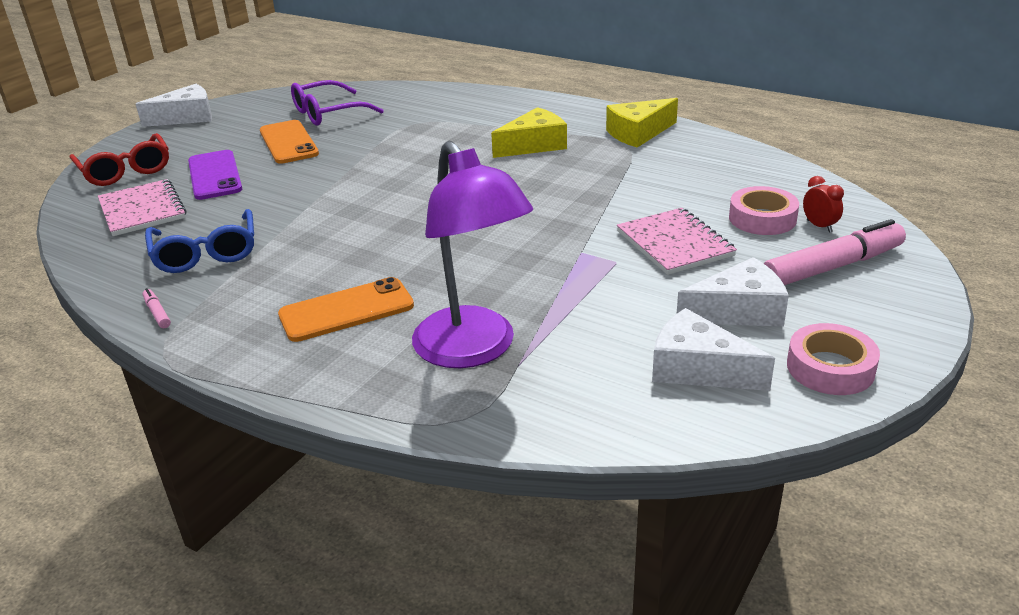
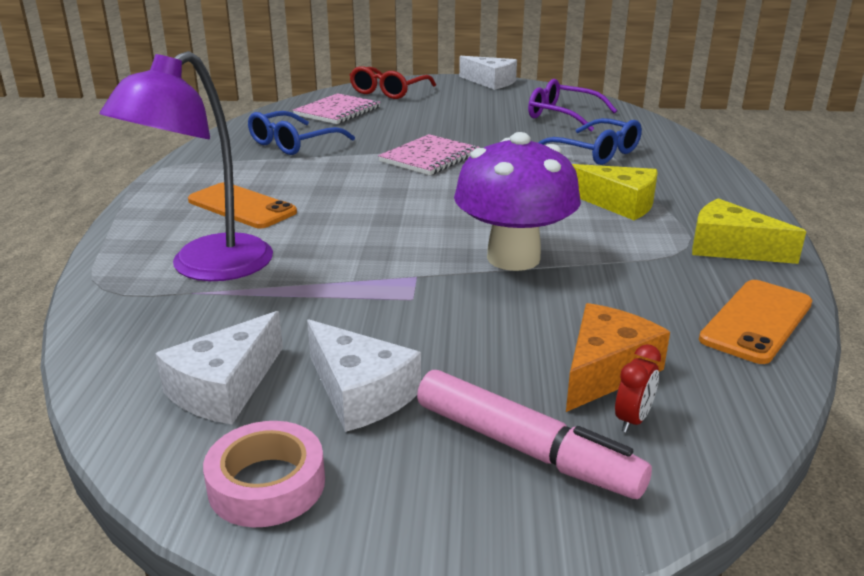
camera: 60 degrees right, 5 degrees down
pink marker [143,288,171,328] -> none
purple phone [188,150,242,200] -> none
orange phone [260,120,319,164] -> orange phone moved to [699,280,812,364]
pink notebook [617,208,737,275] -> pink notebook moved to [378,134,480,175]
white cheese [652,308,775,391] -> white cheese turned 150 degrees counterclockwise [155,311,283,424]
pink tape [729,186,799,235] -> orange cheese [566,303,670,412]
none -> purple mushroom [454,132,581,271]
none -> blue glasses [538,118,642,165]

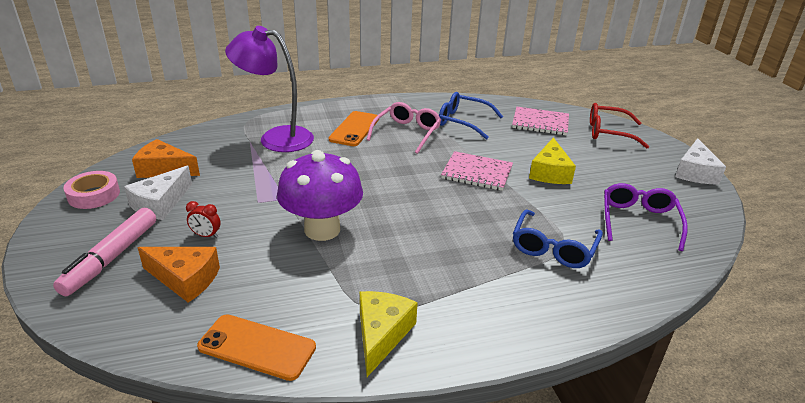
camera: 70 degrees right, 5 degrees up
white cheese [155,311,283,424] -> orange cheese [132,139,200,178]
yellow cheese [572,164,657,220] -> yellow cheese moved to [529,137,576,184]
red clock [615,344,661,433] -> red clock moved to [186,201,221,238]
none -> pink glasses [367,102,441,154]

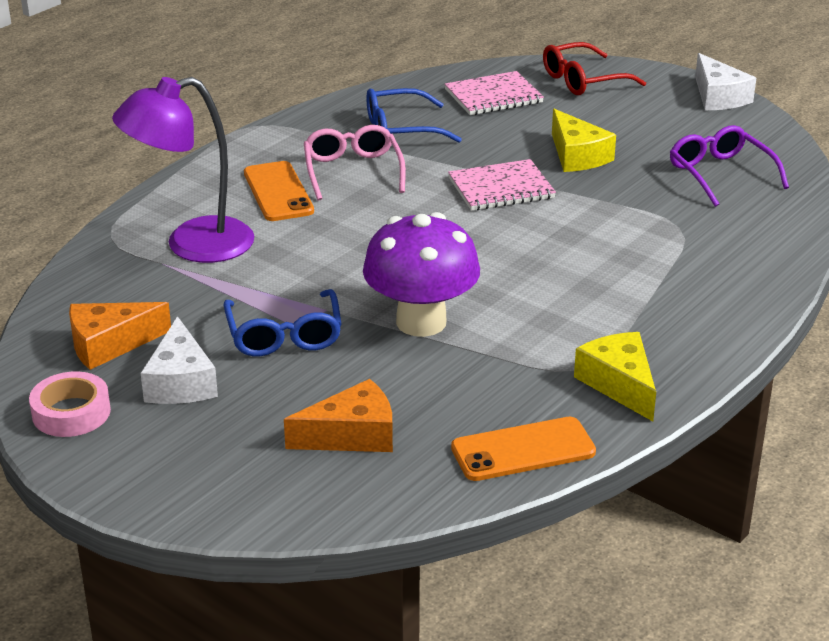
camera: 35 degrees left, 0 degrees up
pink marker [53,208,156,296] -> none
red clock [186,201,221,238] -> none
blue glasses [513,209,603,268] -> blue glasses moved to [224,289,342,356]

